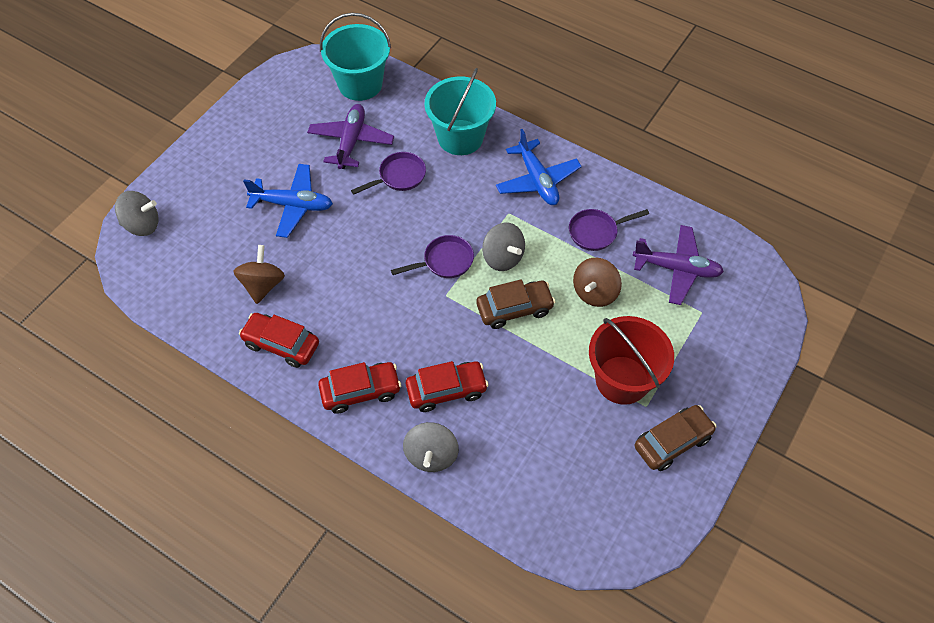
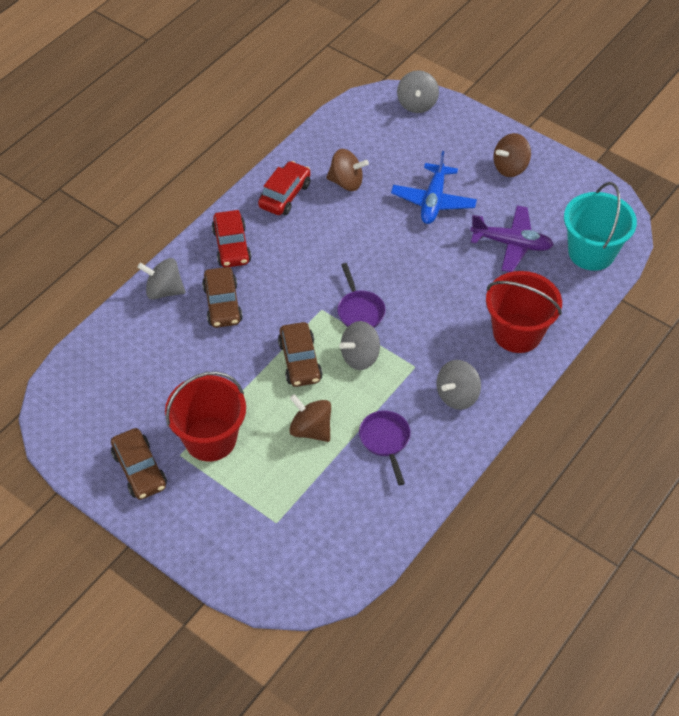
camera: 95 degrees right, 5 degrees down
purple pan [351,152,426,195] -> none
red car [406,361,489,412] -> brown car [202,267,243,328]
turquoise bucket [424,68,496,155] -> red bucket [486,271,562,353]
blue plane [496,129,582,205] -> grey spinning top [436,360,481,410]
purple plane [633,225,724,305] -> none
none -> brown spinning top [493,133,531,177]

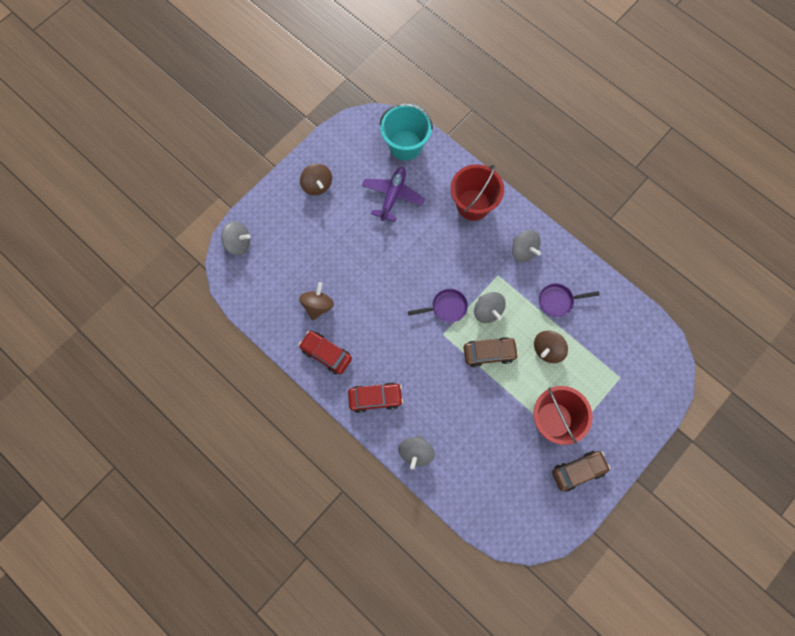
camera: 85 degrees left, 20 degrees up
brown car [202,267,243,328] -> none
blue plane [391,151,477,224] -> none

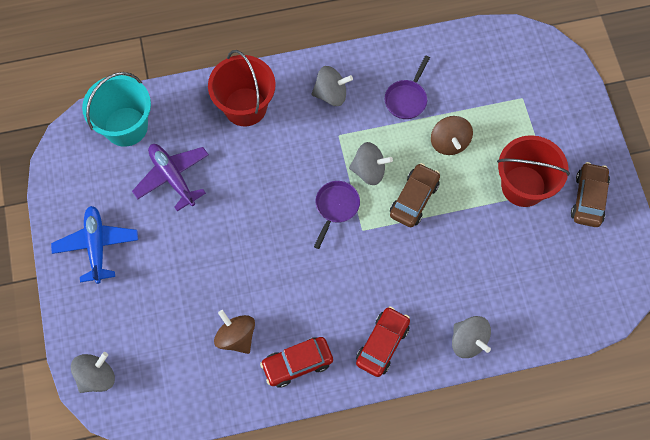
camera: 55 degrees left, 5 degrees down
brown spinning top [300,163,332,195] -> blue plane [51,206,138,284]

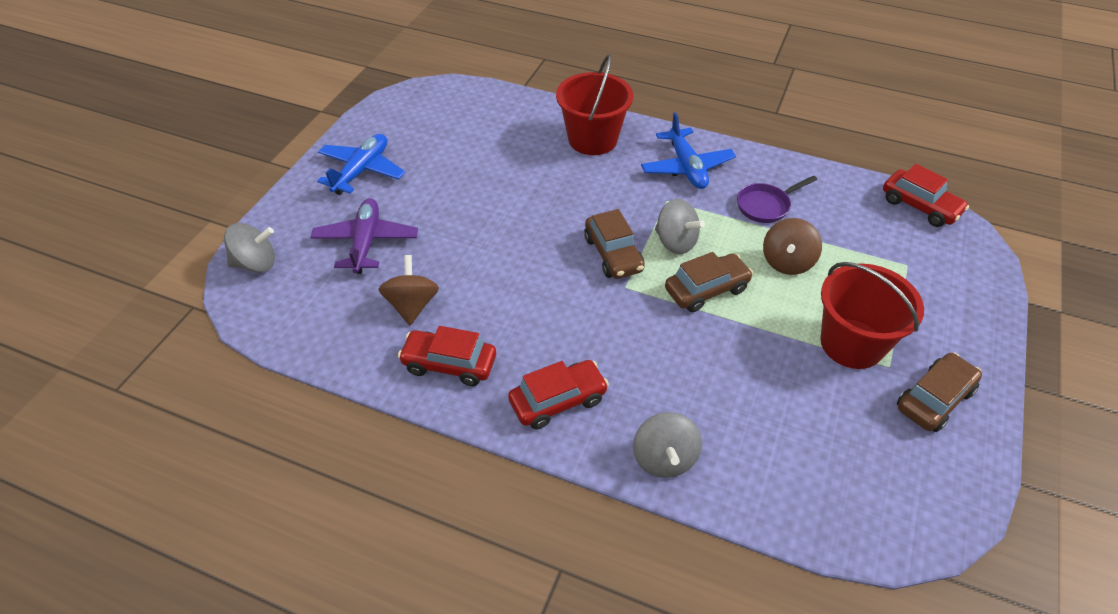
camera: 35 degrees right, 20 degrees down
turquoise bucket [82,72,151,147] -> none
purple plane [132,144,209,211] -> purple plane moved to [310,198,418,274]
grey spinning top [311,66,353,106] -> blue plane [641,112,736,189]
purple pan [314,181,360,249] -> brown car [584,209,645,279]
none -> red car [883,164,969,227]

